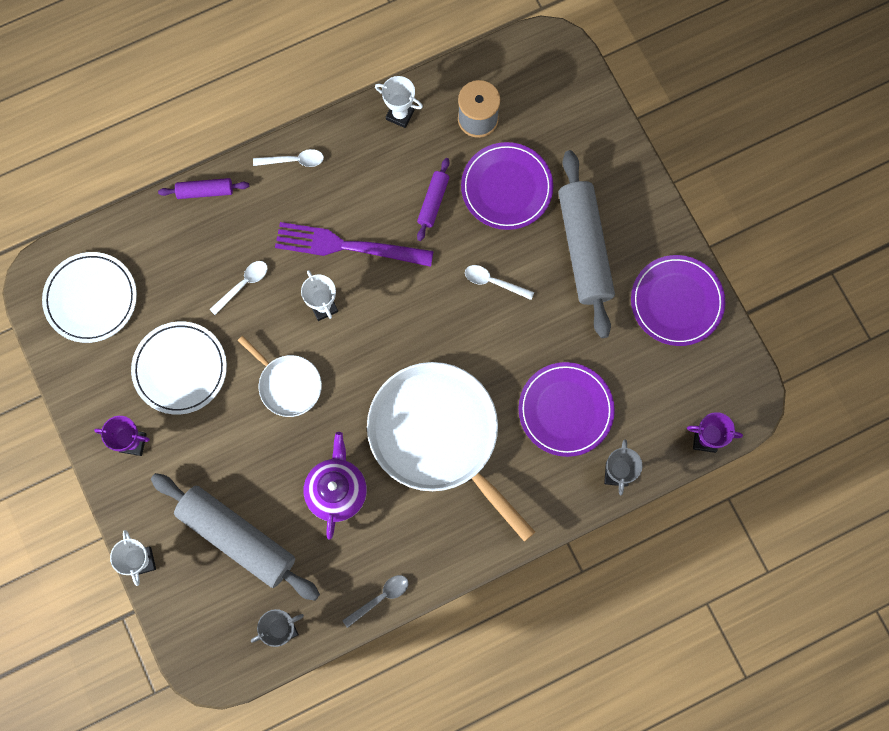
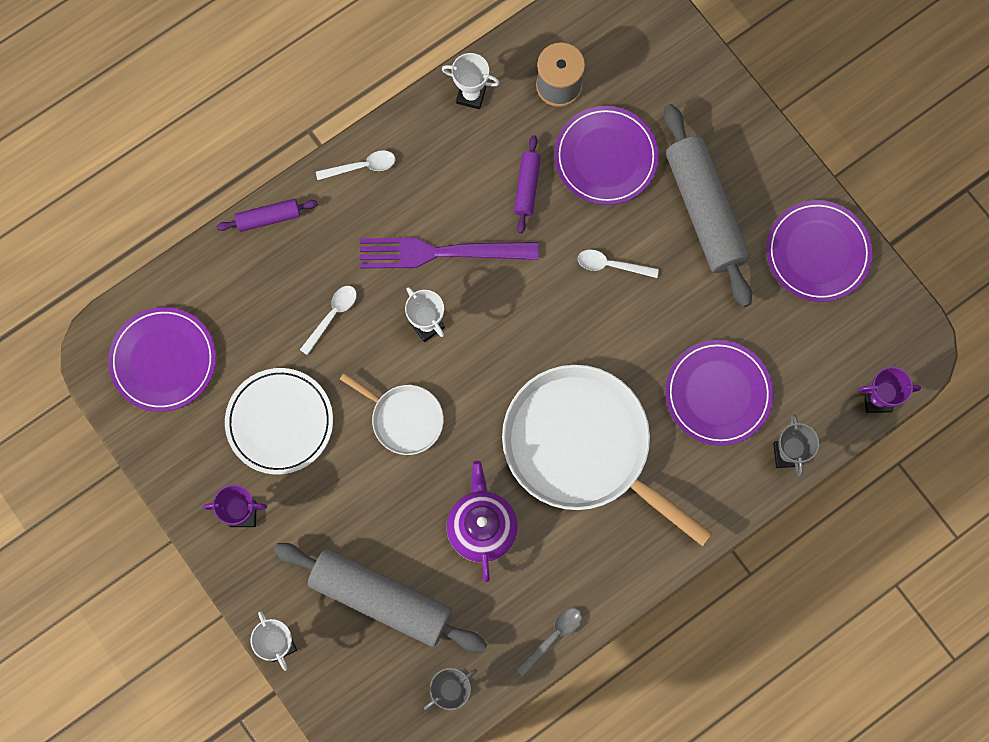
camera: 10 degrees left, 0 degrees up
white plate [42,252,137,343] -> purple plate [108,307,216,412]

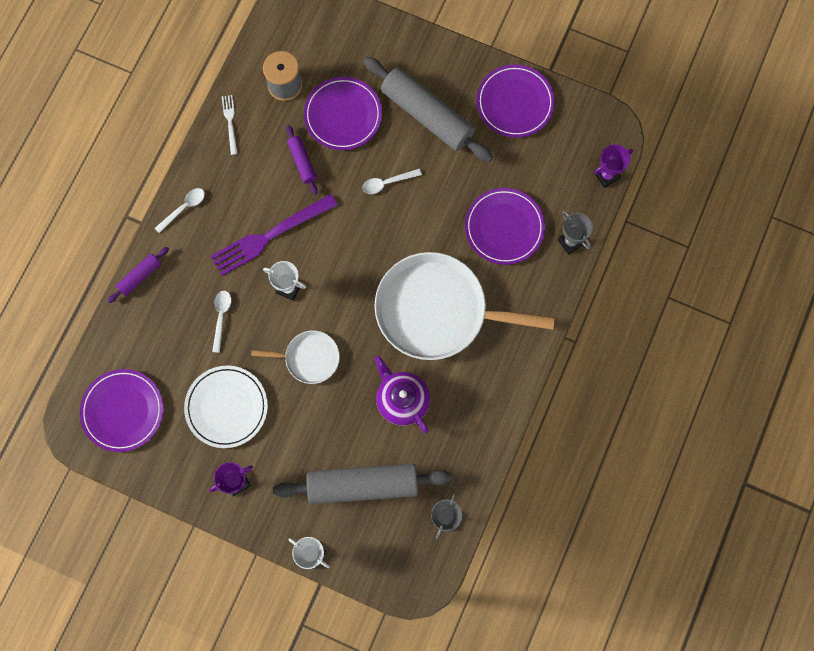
camera: 30 degrees left, 0 degrees up
white trophy [442,53,500,109] -> white fork [222,95,238,155]
grey spoon [516,608,582,677] -> none

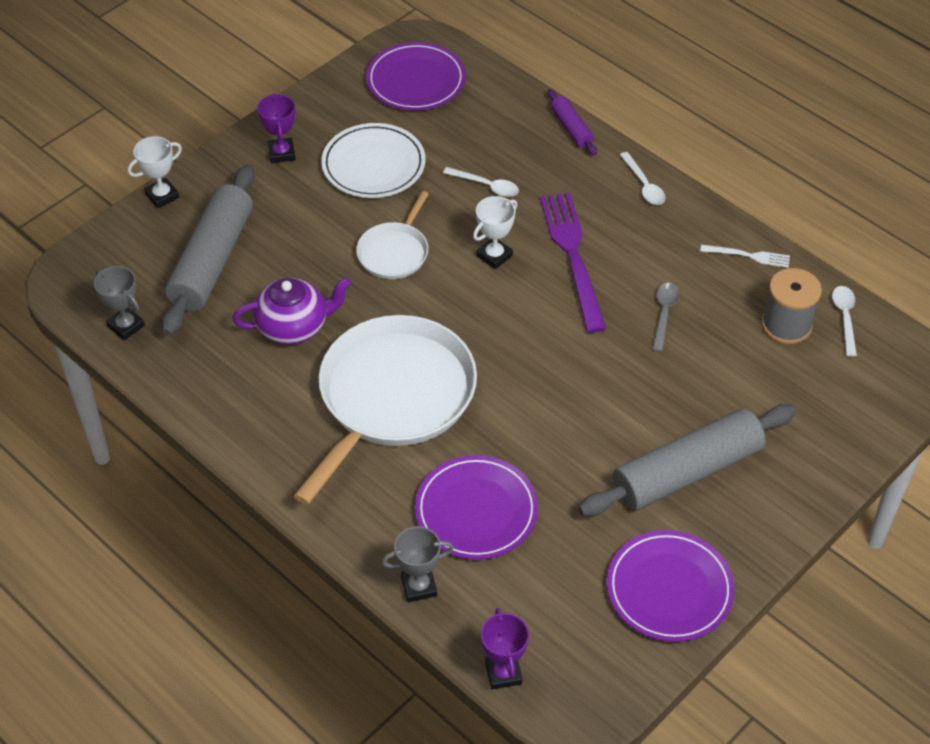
camera: 110 degrees right, 25 degrees down
purple rolling pin [286,125,318,195] -> grey spoon [652,283,680,352]
purple plate [304,77,382,150] -> none
white spoon [362,169,422,194] -> white spoon moved to [832,286,857,357]

